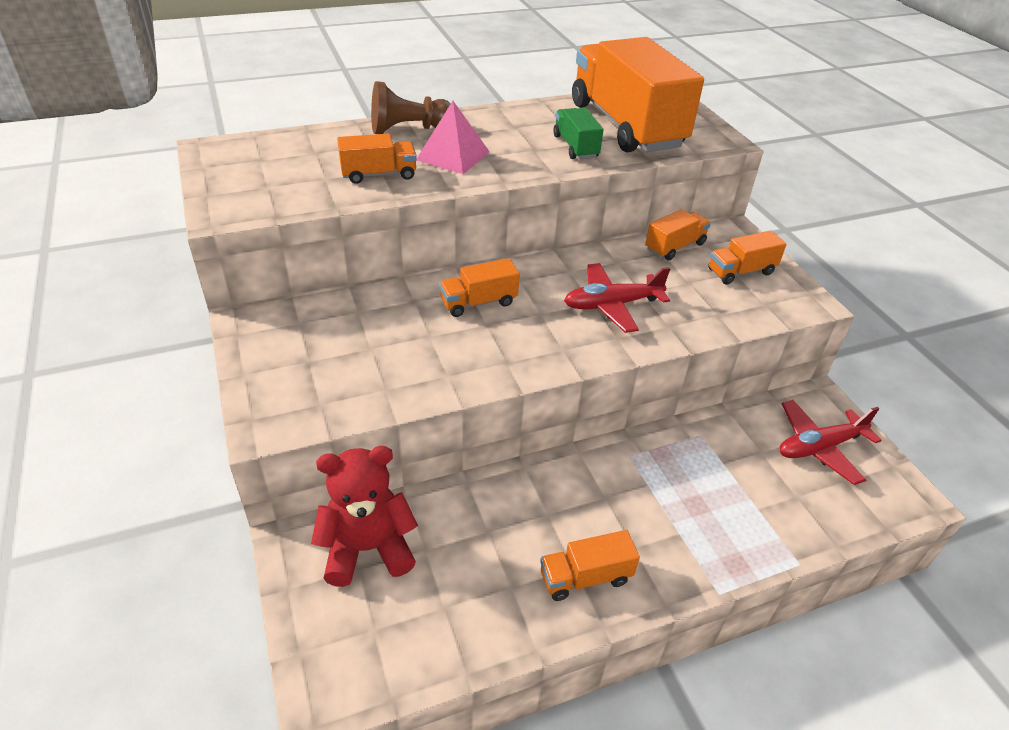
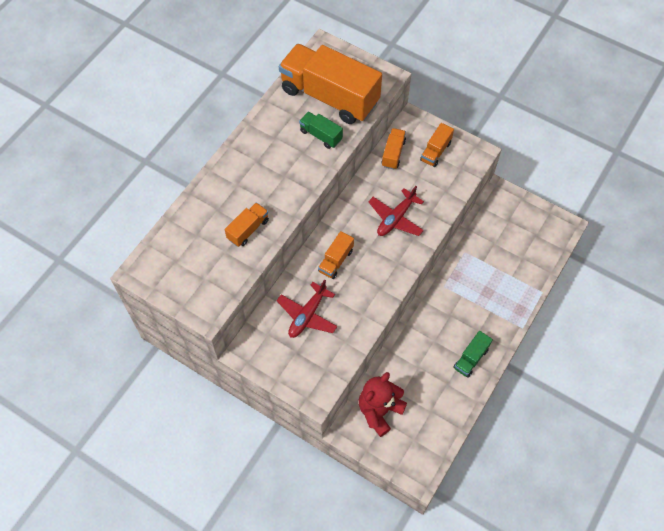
camera: 35 degrees left, 20 degrees up
brown pawn [371,81,451,134] -> none
pink pyramid [417,101,490,174] -> none
orange truck [540,530,640,601] -> green truck [453,331,493,378]
red plane [779,400,882,485] -> red plane moved to [277,279,338,338]

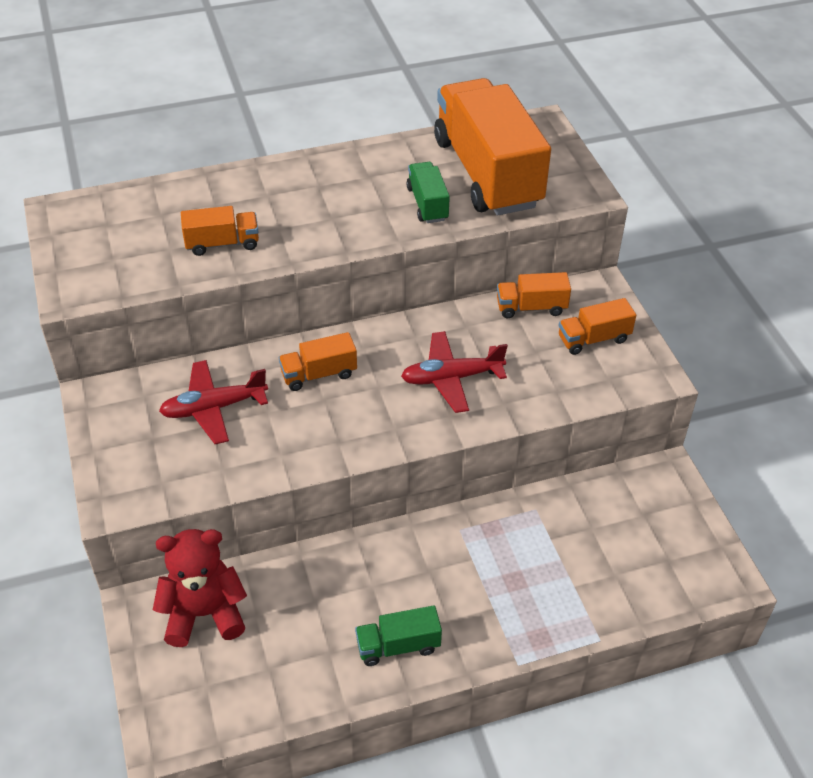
camera: 40 degrees right, 15 degrees down
orange truck [382,128,406,169] -> orange truck turned 150 degrees counterclockwise [497,272,571,318]

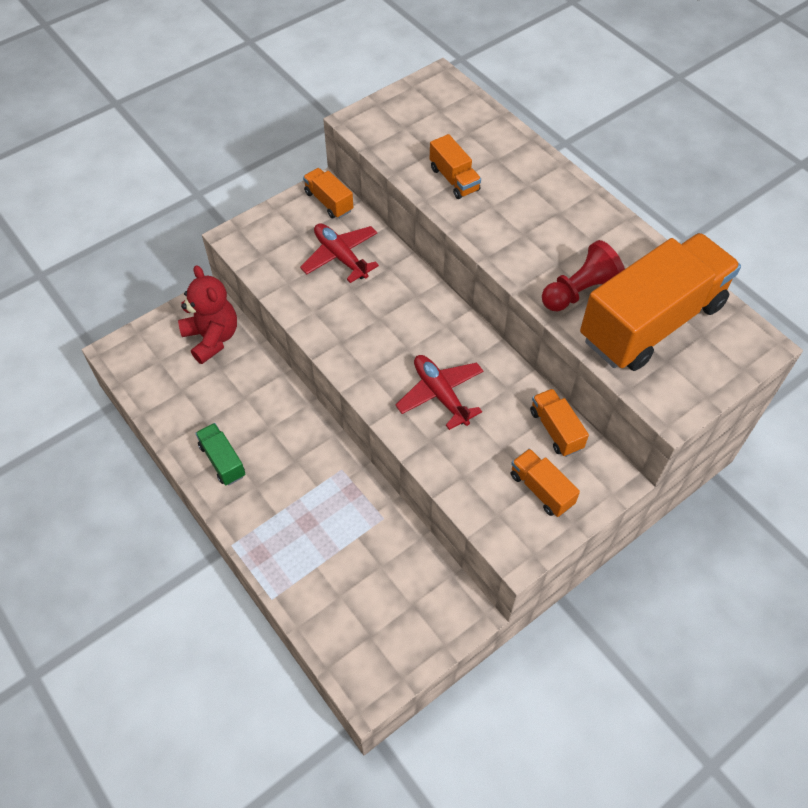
camera: 70 degrees right, 10 degrees up
orange truck [279,332,357,391] -> orange truck moved to [303,168,353,218]
green truck [406,162,450,223] -> red pawn [542,240,625,311]

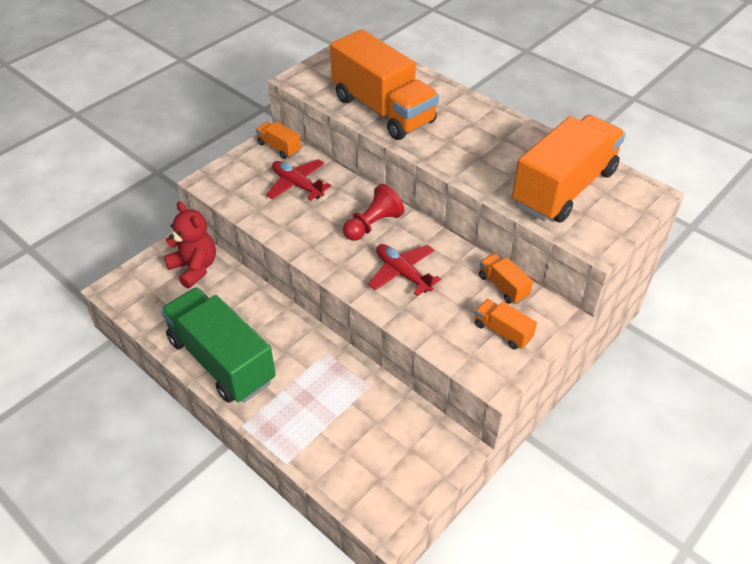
camera: 10 degrees left, 10 degrees down
green truck [196,423,245,485] -> green truck [161,287,276,403], size x2.31
orange truck [430,134,481,199] -> orange truck [330,29,439,140], size x2.31
red pawn [542,240,625,311] -> red pawn moved to [343,184,405,241]

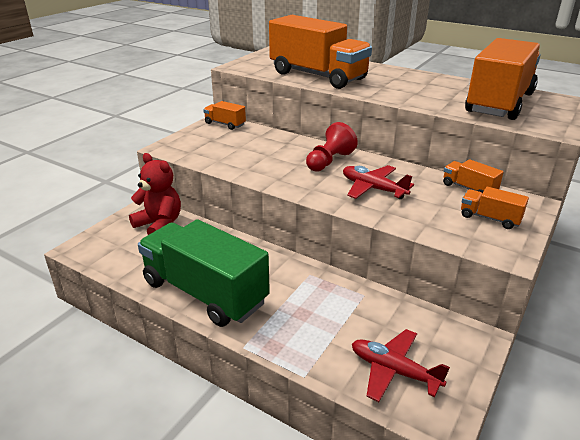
camera: 10 degrees left, 15 degrees down
red plane [266,159,331,201] -> red plane moved to [352,329,450,402]

